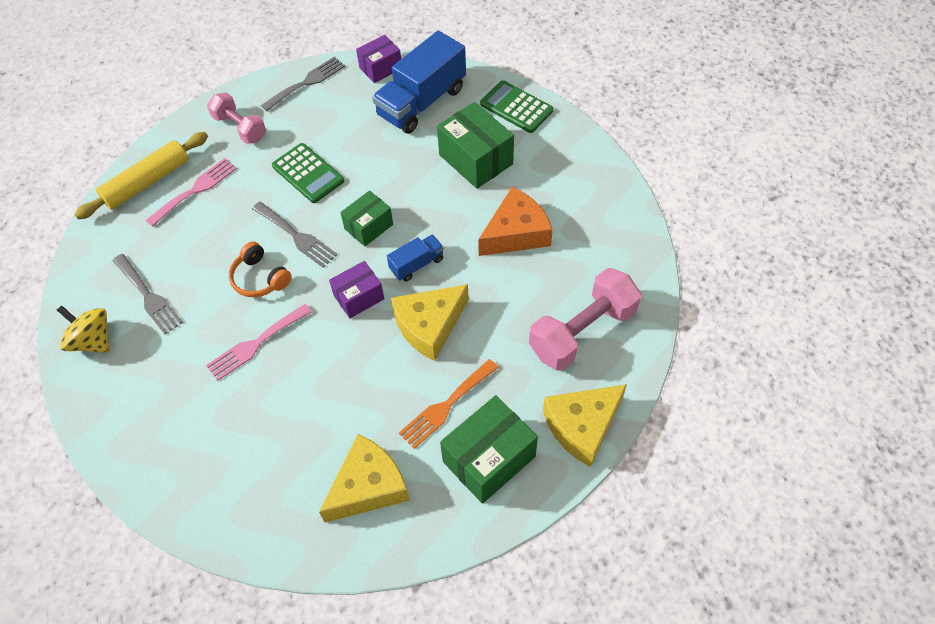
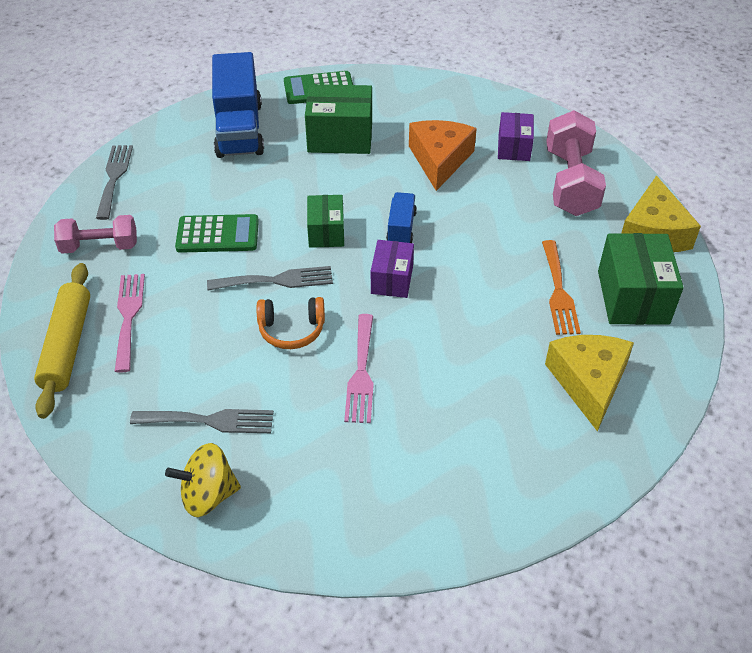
camera: 50 degrees left, 10 degrees down
purple box [356,35,401,83] -> purple box moved to [498,112,534,161]
yellow cheese [391,284,469,361] -> none

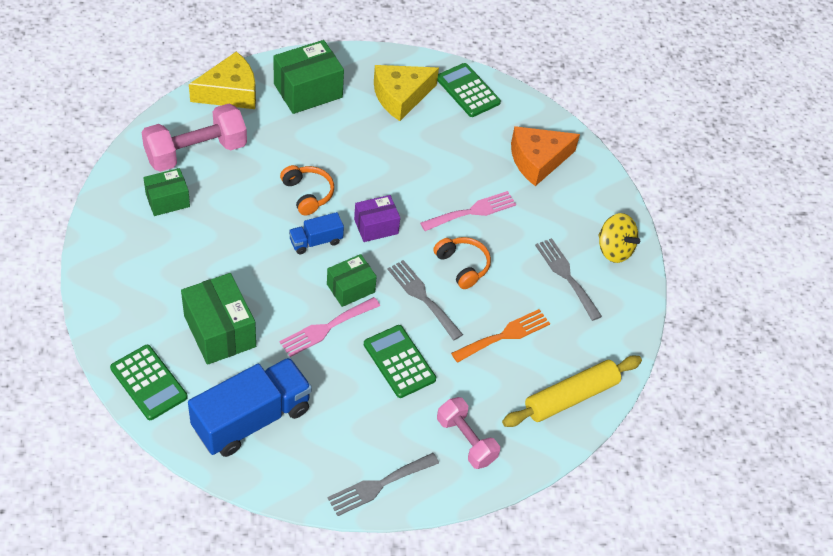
camera: 125 degrees left, 5 degrees up
pink fork [115,274,145,373] -> pink fork moved to [279,297,380,357]
orange cheese [409,120,477,191] -> orange cheese moved to [511,126,580,186]
purple box [498,112,534,161] -> green box [143,168,190,216]
orange fork [542,240,581,335] -> orange fork moved to [451,309,550,363]
none -> orange headphones [280,165,334,215]
none -> green calculator [437,63,501,117]

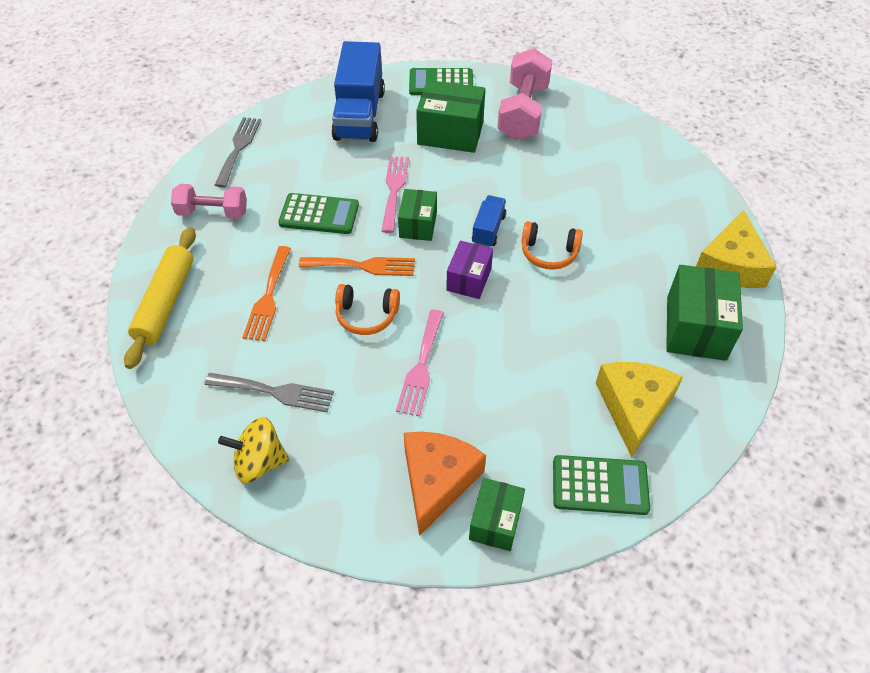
camera: 135 degrees right, 0 degrees up
pink dumbbell [142,104,247,172] -> pink dumbbell moved to [497,48,552,140]
green box [143,168,190,216] -> green box moved to [469,478,525,551]
grey fork [387,260,463,340] -> orange fork [299,257,415,276]

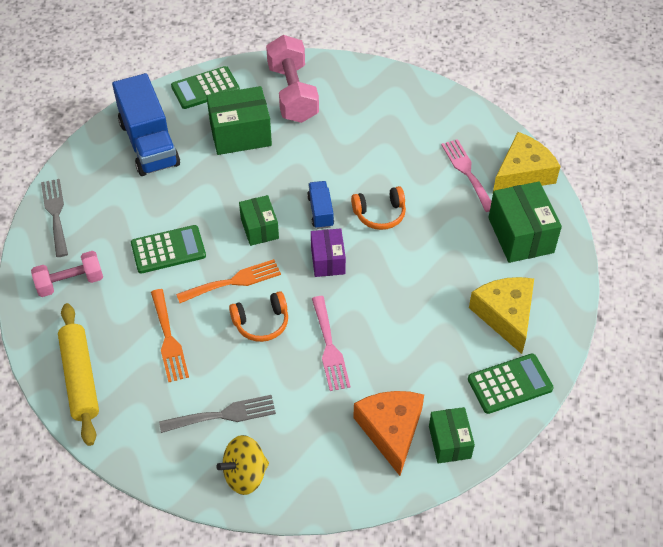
camera: 25 degrees left, 0 degrees up
pink fork [381,156,409,233] -> pink fork moved to [441,139,492,212]
yellow cheese [696,210,777,288] -> yellow cheese turned 120 degrees counterclockwise [493,132,561,191]

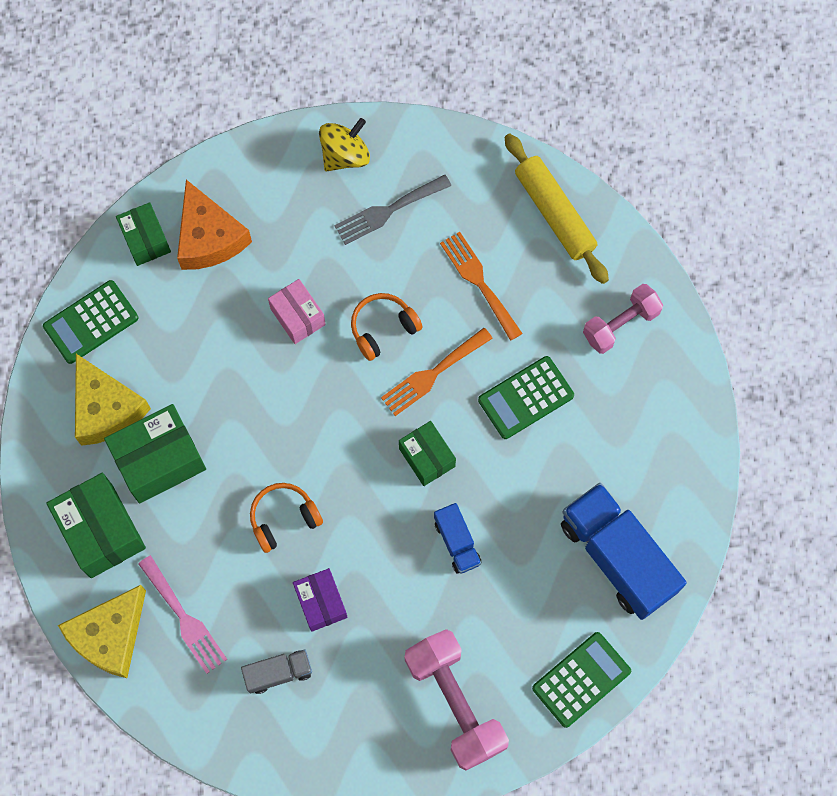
camera: 165 degrees right, 20 degrees up
grey fork [41,179,68,257] -> none
green box [206,86,272,155] -> green box moved to [104,404,206,504]
blue truck [307,181,334,229] -> blue truck moved to [434,503,481,574]
purple box [311,228,346,277] -> purple box moved to [293,568,348,632]
pink fork [312,296,351,391] -> pink box [268,279,326,344]
none -> grey truck [241,649,312,694]

